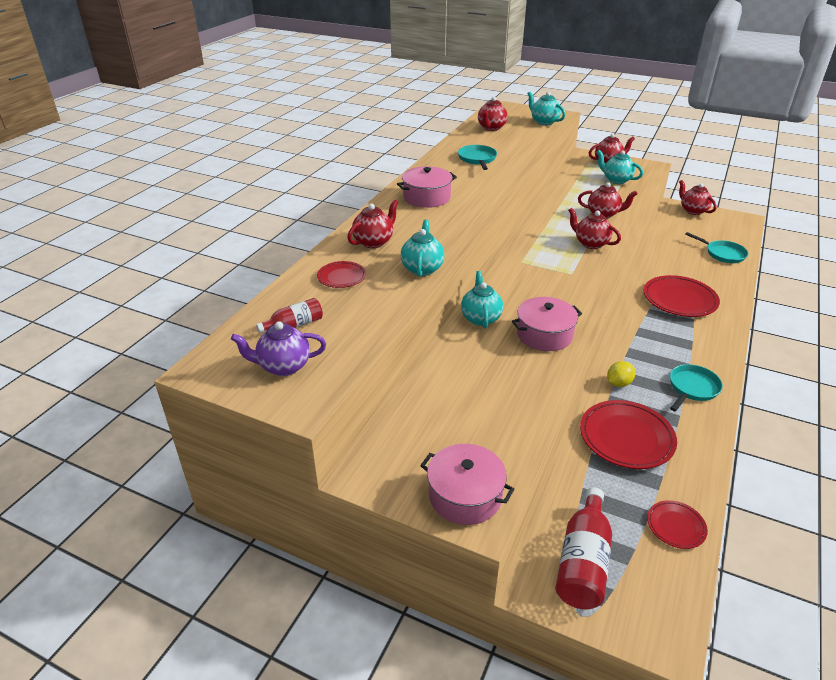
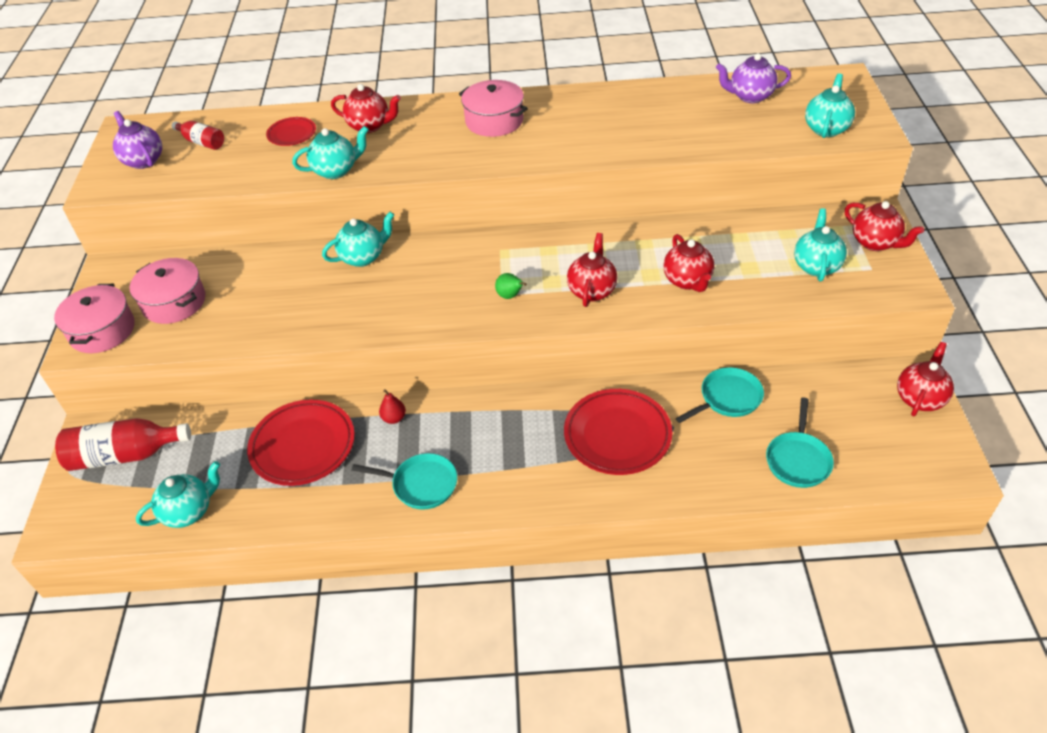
camera: 65 degrees right, 10 degrees up
turquoise pan [458,145,497,170] -> turquoise pan moved to [676,367,764,423]
red teapot [478,97,508,131] -> purple teapot [716,53,791,103]
pink pot [512,297,582,351] -> pink pot moved to [129,258,205,324]
yellow lemon [607,361,635,387] -> red pear [379,389,406,424]
red plate [647,500,708,549] -> turquoise teapot [136,461,220,528]
none -> green pear [495,273,527,299]

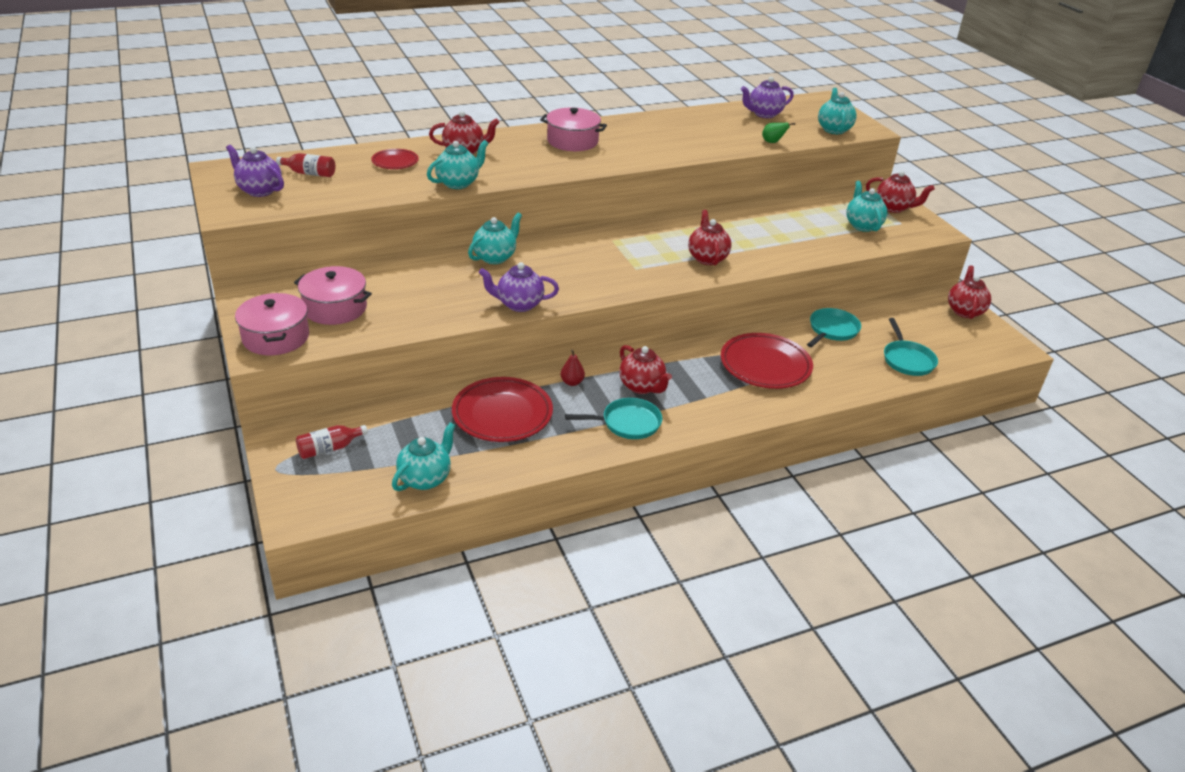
camera: 25 degrees left, 10 degrees down
red bottle [55,418,191,471] -> red bottle [296,425,368,459], size x0.56
green pear [495,273,527,299] -> green pear moved to [762,122,795,143]
red teapot [663,234,714,292] -> red teapot moved to [619,345,672,394]
none -> purple teapot [479,262,559,312]

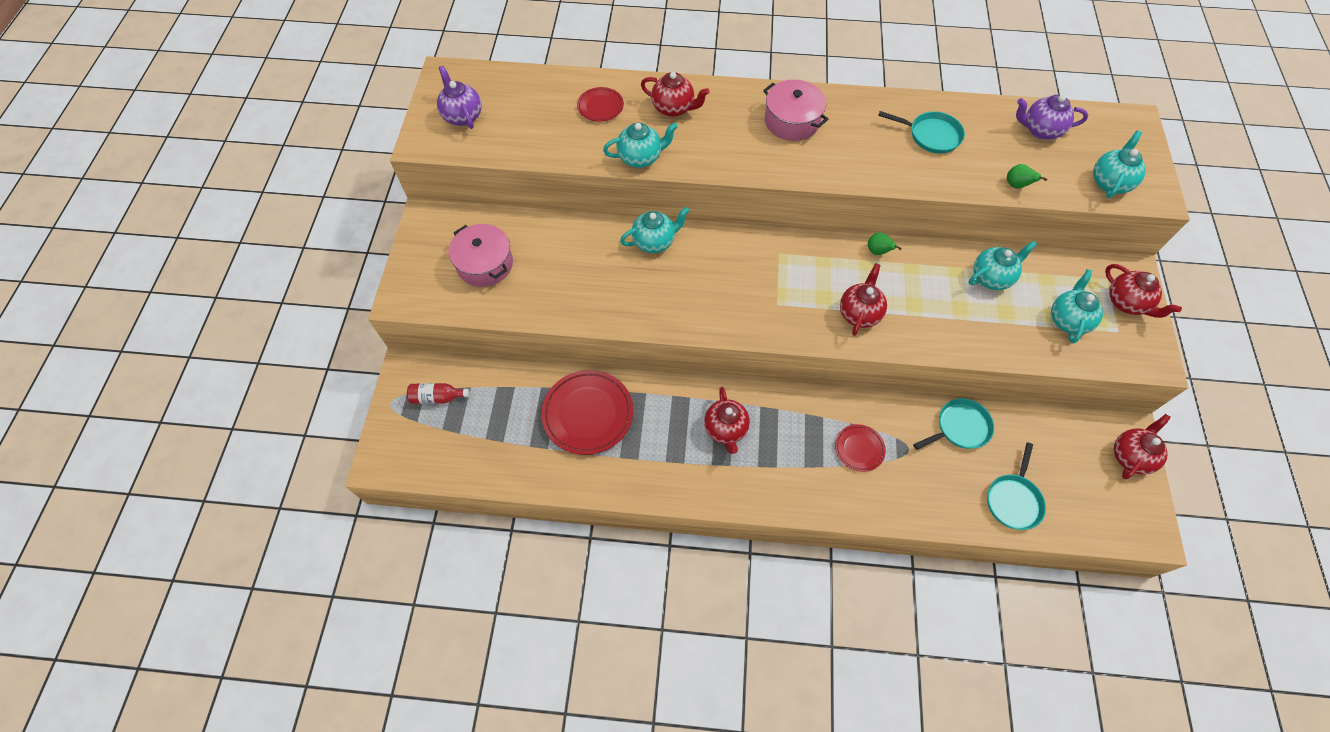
camera: 30 degrees right, 25 degrees up
pink pot [235,293,309,355] -> none
red bottle [276,153,335,177] -> none
turquoise teapot [392,422,456,491] -> turquoise teapot moved to [969,241,1038,290]
purple teapot [479,262,559,312] -> none
red pear [561,349,585,386] -> none
turquoise pan [565,398,662,439] -> turquoise pan moved to [878,111,965,154]
red plate [721,333,813,389] -> red plate [835,424,886,472], size x0.54
none -> green pear [868,232,902,255]

